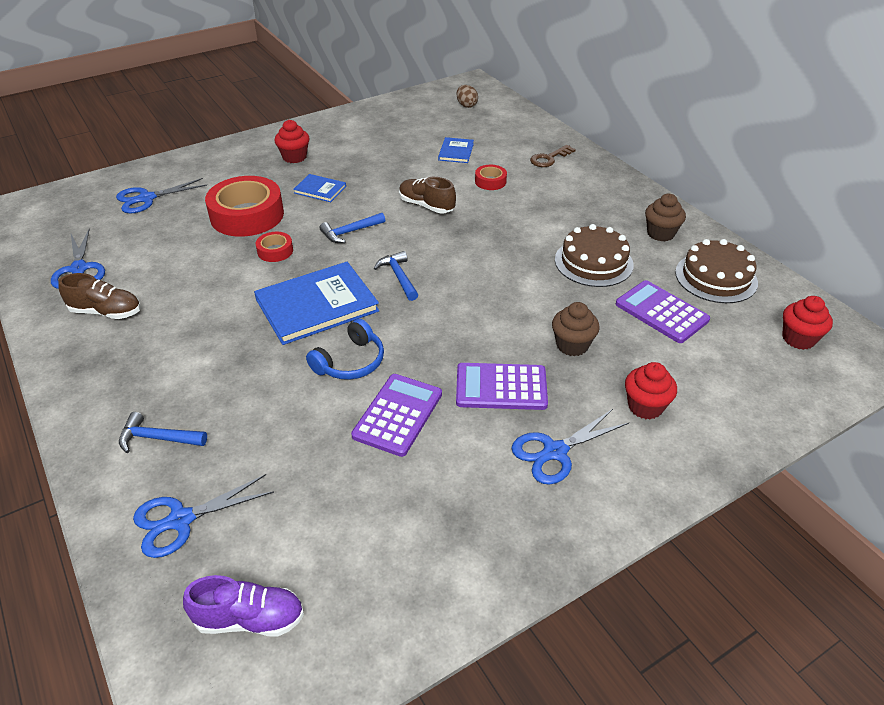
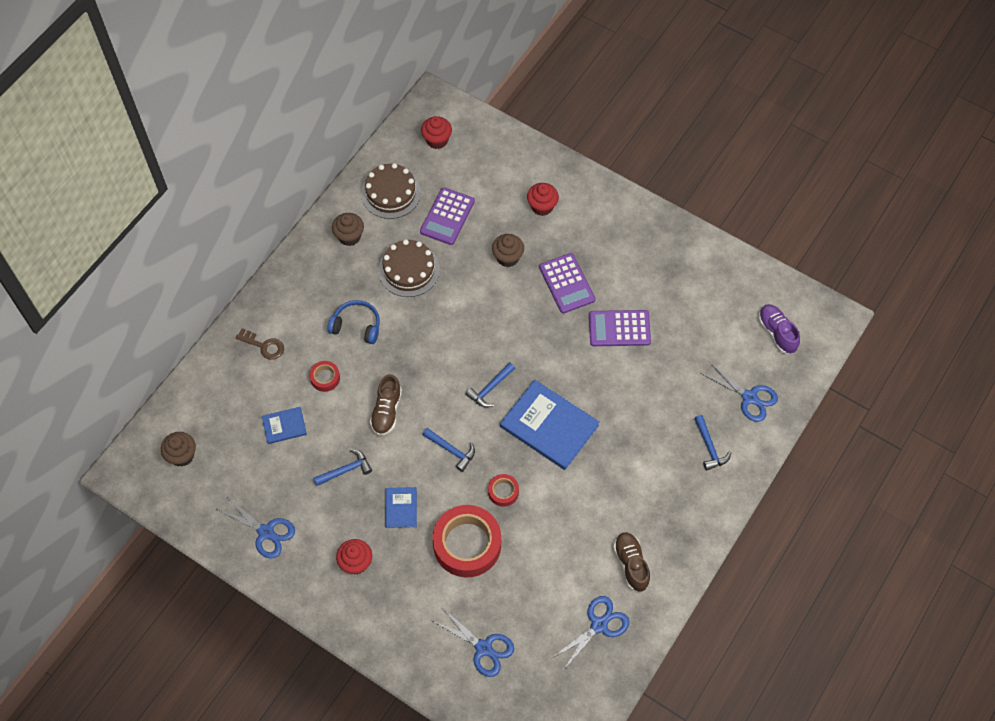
camera: 115 degrees left, 20 degrees up
blue headphones [306,319,384,380] -> blue headphones moved to [327,300,380,344]
brown egg [456,85,478,108] -> brown cupcake [161,432,196,467]
blue scissors [511,409,629,485] -> blue scissors moved to [217,496,295,559]
none -> blue hammer [313,449,372,486]

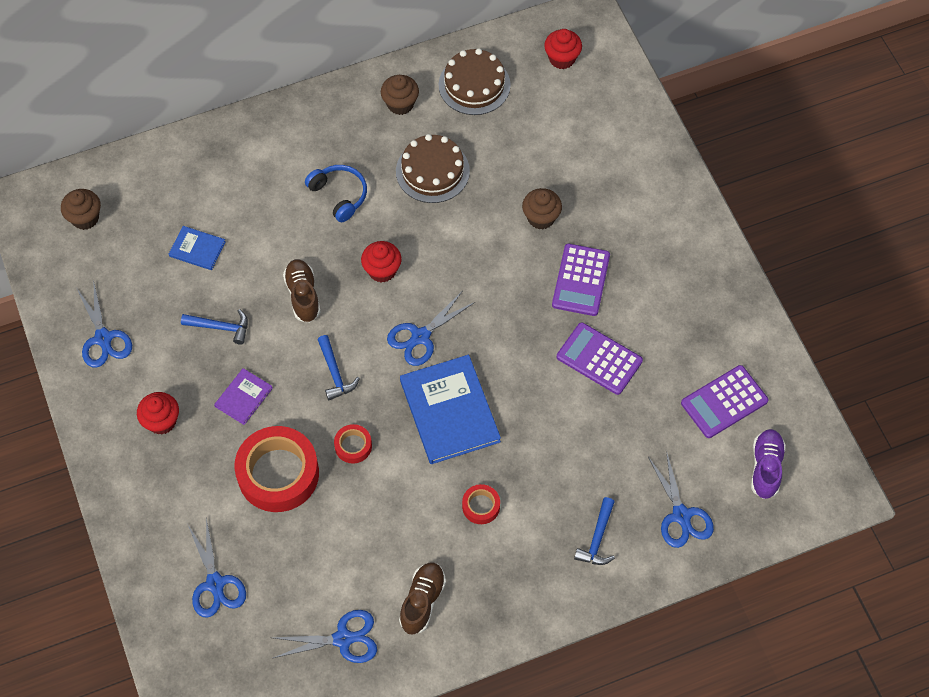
camera: 35 degrees right, 0 degrees up
brown key [236,328,284,360] -> none
red tape [309,361,340,392] -> red tape moved to [462,484,500,524]
brown shoe [370,374,402,436] -> brown shoe turned 120 degrees clockwise [283,259,321,322]
blue book [385,487,417,528] -> purple book [214,368,273,425]
purple calculator [420,187,475,245] -> purple calculator moved to [681,365,768,438]
blue hammer [465,362,515,407] -> blue scissors [387,291,475,366]
red cupcake [527,183,559,216] -> red cupcake moved to [361,241,402,283]

